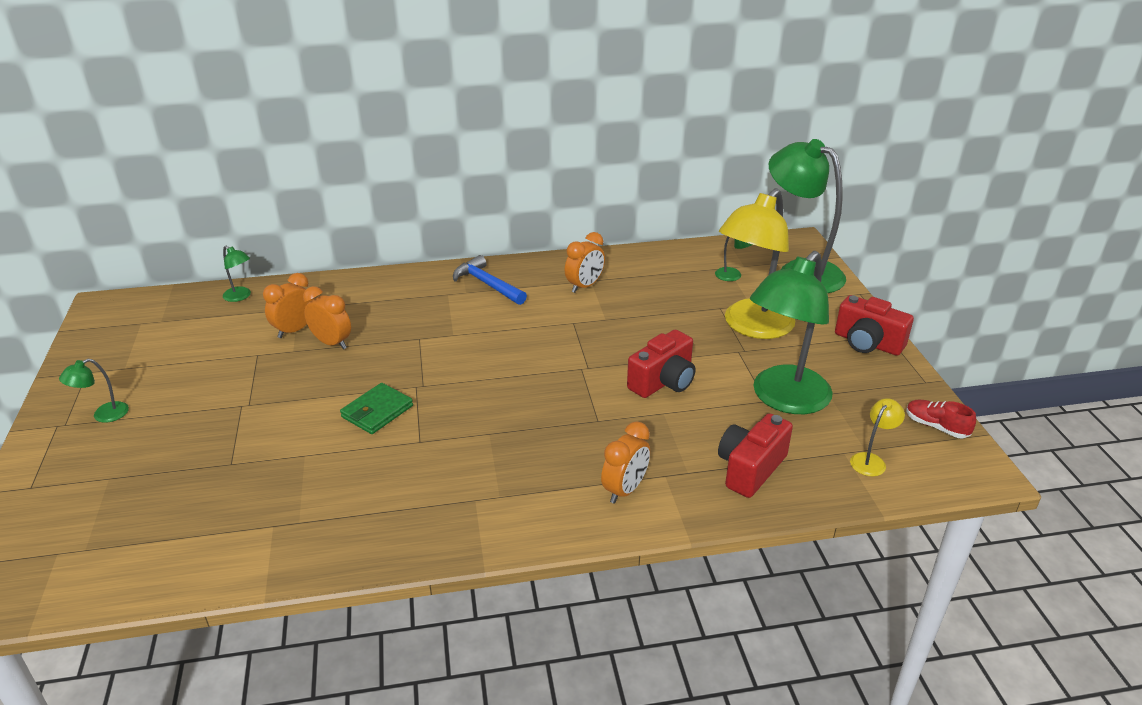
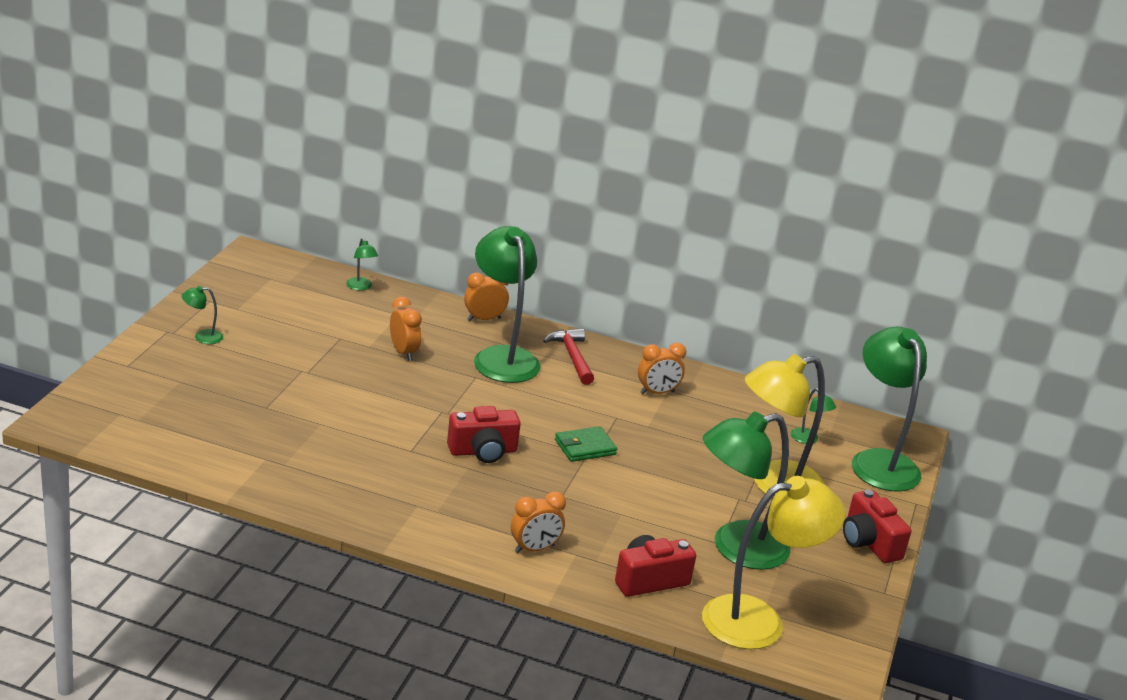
camera: 25 degrees right, 5 degrees down
orange clock [263,273,314,338] -> orange clock moved to [464,272,509,321]
green wallet [340,383,413,434] -> green wallet moved to [555,426,617,462]
blue hammer [453,255,527,305] -> red hammer [543,328,594,385]
red camera [627,330,695,398] -> red camera moved to [447,406,521,463]
yellow lamp [850,398,905,476] -> yellow lamp [702,476,845,650], size x2.47
red shoe [906,399,976,438] -> none
none -> green lamp [474,226,541,383]

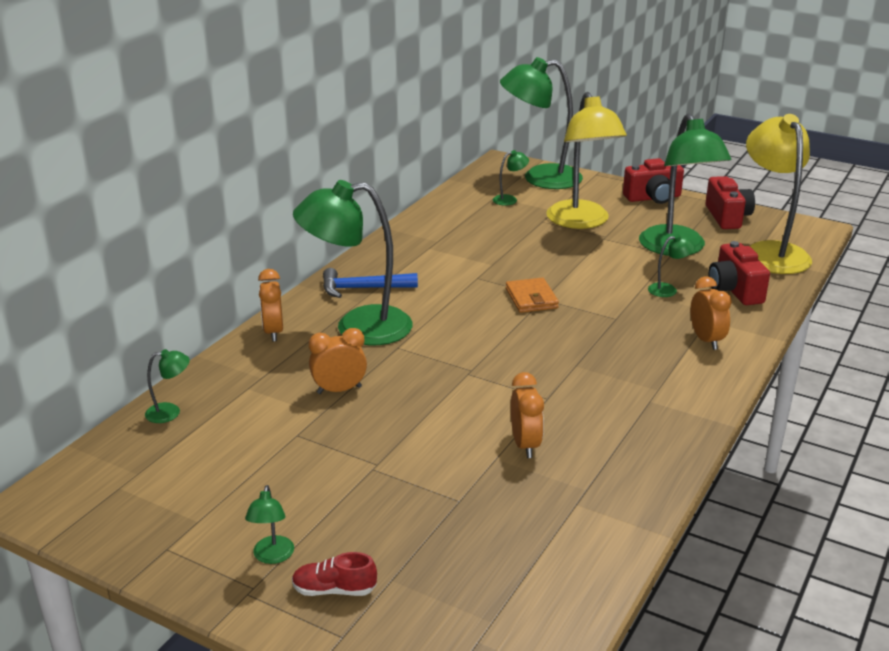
camera: 75 degrees left, 0 degrees up
red camera [447,406,521,463] -> red camera moved to [705,176,755,229]
red hammer [543,328,594,385] -> blue hammer [323,268,418,298]
green wallet [555,426,617,462] -> orange wallet [506,278,559,313]
orange clock [638,343,686,394] -> orange clock moved to [511,372,544,458]
none -> red shoe [292,552,377,596]
none -> green lamp [648,234,695,297]

